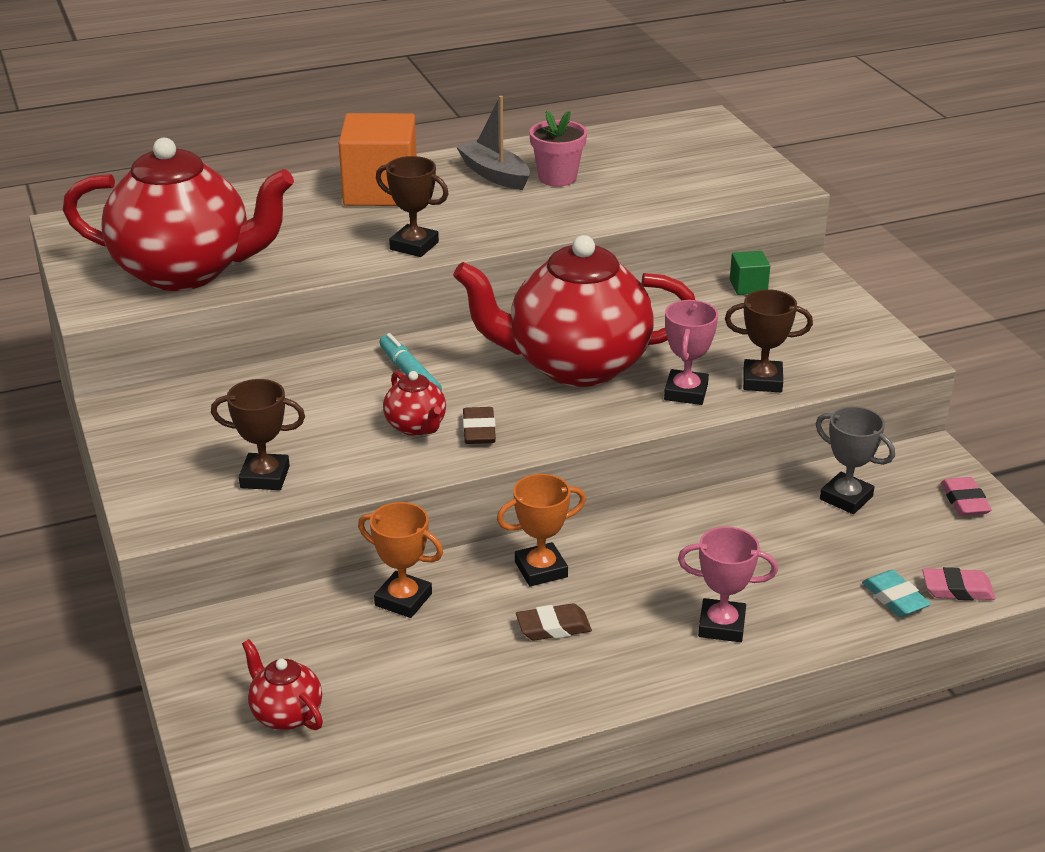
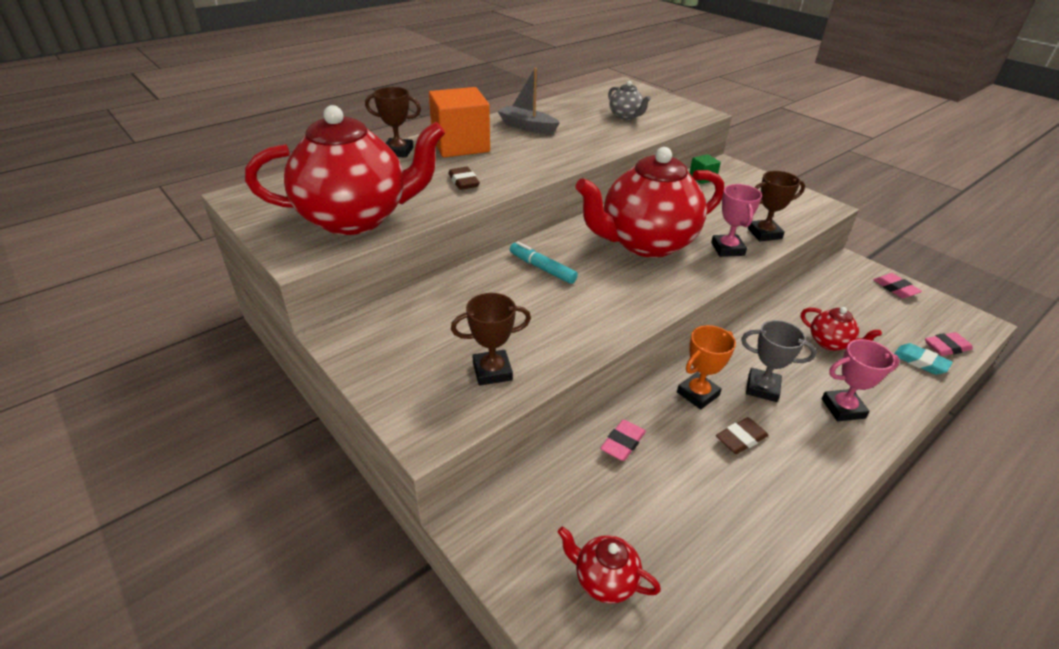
camera: 20 degrees left, 5 degrees up
orange trophy [358,502,443,618] -> pink eraser [600,419,646,461]
brown trophy [376,156,449,257] -> brown trophy moved to [365,87,421,158]
red teapot [383,371,446,436] -> red teapot moved to [801,307,882,351]
brown eraser [463,407,496,444] -> brown eraser moved to [448,167,480,190]
pink flower pot [529,110,587,187] -> none
grey trophy [816,406,895,514] -> grey trophy moved to [741,320,816,402]
none -> grey teapot [608,81,651,120]

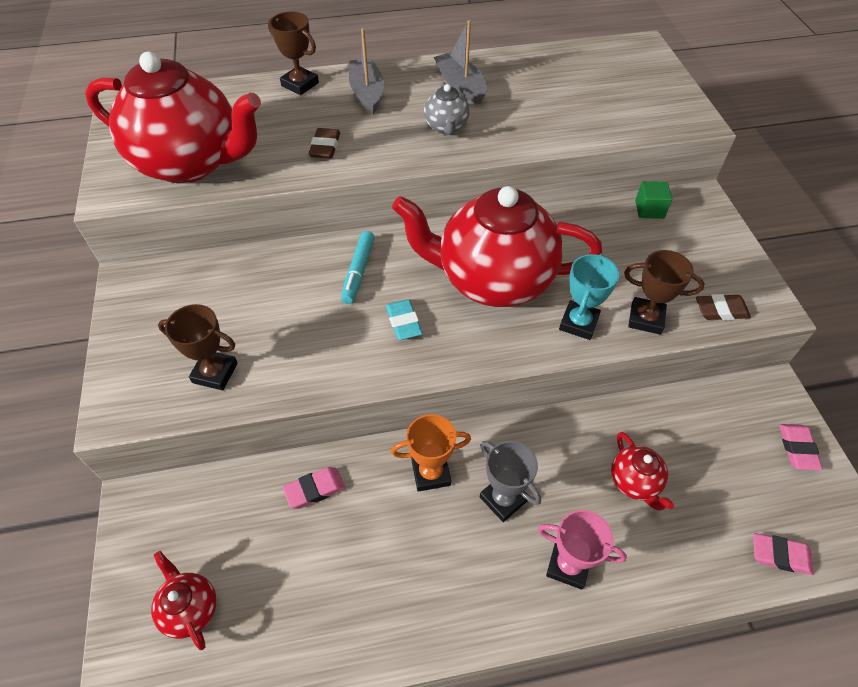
camera: 30 degrees right, 15 degrees up
orange cube [429,87,490,157] -> grey boat [349,28,384,115]
turquoise marker [510,241,578,284] -> turquoise marker turned 150 degrees counterclockwise [341,231,375,304]
grey teapot [608,81,651,120] -> grey teapot moved to [424,82,470,135]
pink trophy [711,184,762,257] -> turquoise trophy [559,253,619,340]
brown eraser [716,417,769,454] -> brown eraser moved to [696,294,751,320]
turquoise eraser [894,343,953,375] -> turquoise eraser moved to [386,299,423,340]

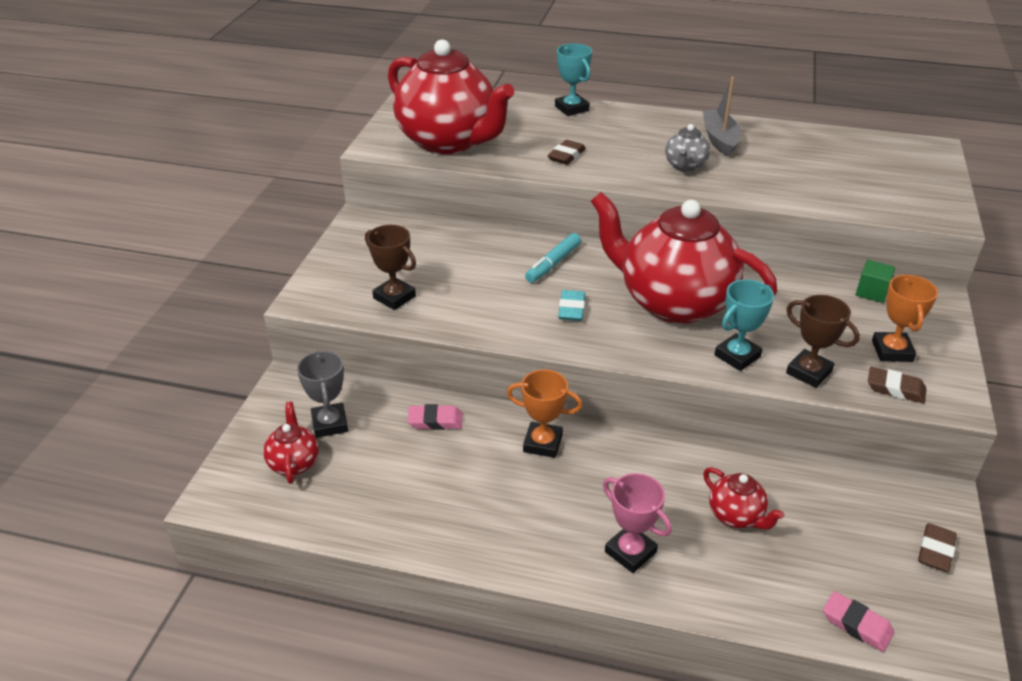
camera: 25 degrees right, 15 degrees down
brown trophy [268,12,319,95] -> turquoise trophy [555,43,592,116]
grey boat [349,28,384,115] -> none
grey trophy [480,441,541,522] -> grey trophy moved to [297,350,348,438]
red teapot [611,432,674,511] -> red teapot turned 45 degrees counterclockwise [703,467,784,530]
pink eraser [779,424,823,470] -> brown eraser [918,523,957,572]
none -> orange trophy [872,274,938,362]

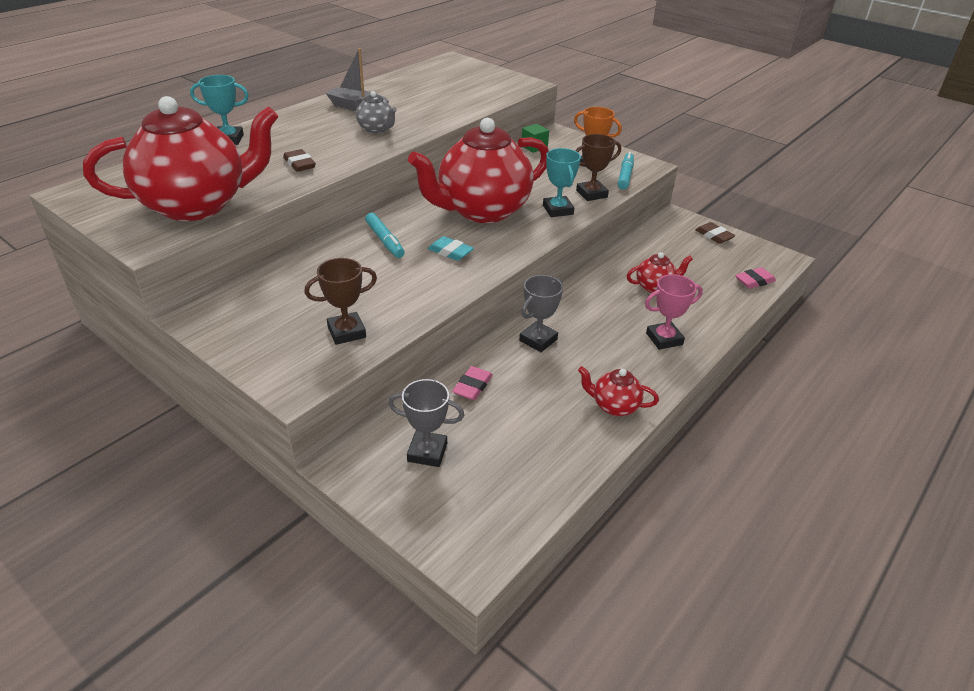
camera: 65 degrees left, 0 degrees up
red teapot [263,402,319,484] -> red teapot moved to [578,366,659,416]
orange trophy [507,369,583,458] -> grey trophy [519,275,563,352]
brown eraser [868,367,926,403] -> turquoise marker [618,152,634,190]

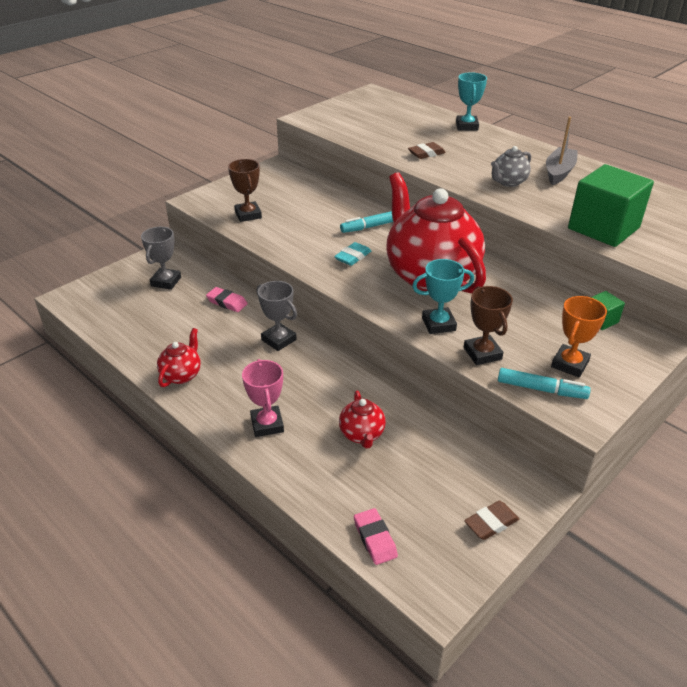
camera: 95 degrees right, 0 degrees up
red teapot [83,96,278,221] -> none
none -> green cube [568,164,654,247]

